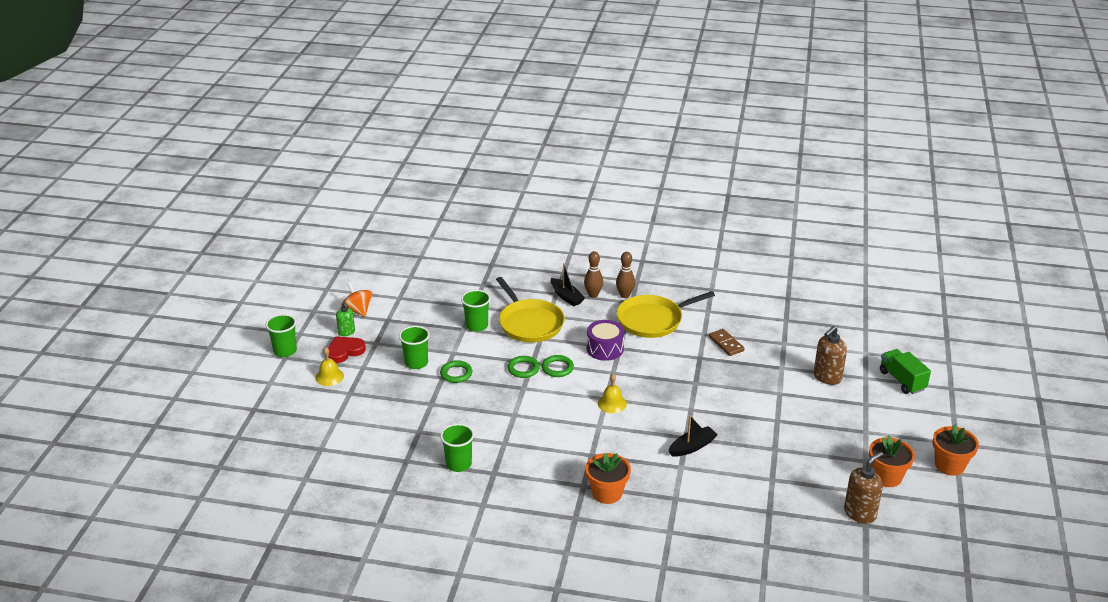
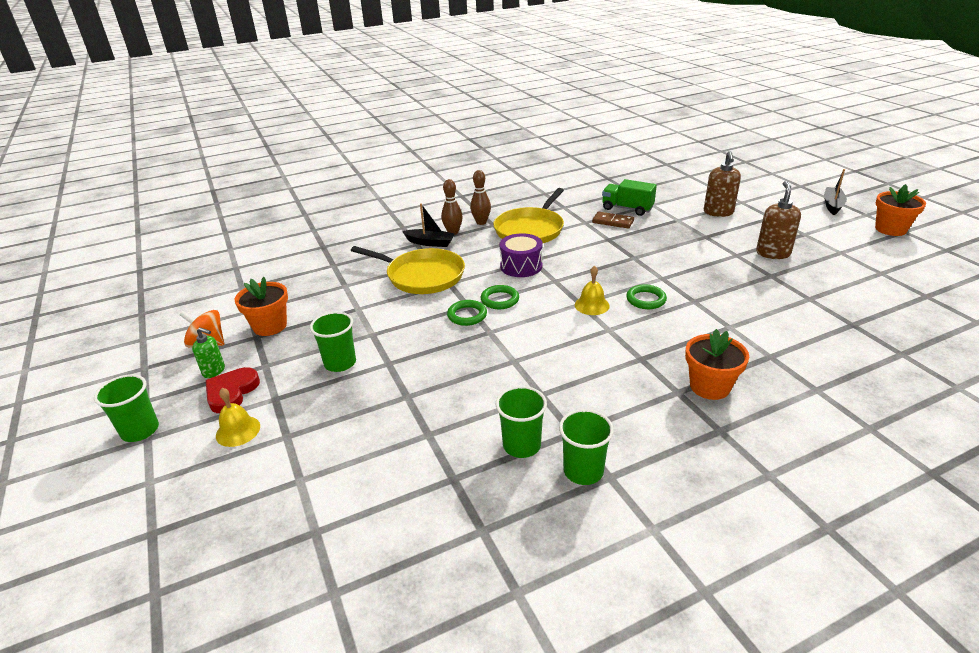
camera: 35 degrees left, 0 degrees up
green ring [440,360,472,383] -> green ring moved to [626,284,667,309]
green cup [461,290,490,332] -> green cup moved to [559,409,614,485]
black boat [668,415,718,457] -> black boat moved to [824,169,847,215]
brown soap dispenser [844,451,883,524] -> brown soap dispenser moved to [756,181,801,259]
orange flower pot [869,435,915,487] -> orange flower pot moved to [235,277,288,336]
green truck [880,349,931,394] -> green truck moved to [602,179,657,216]

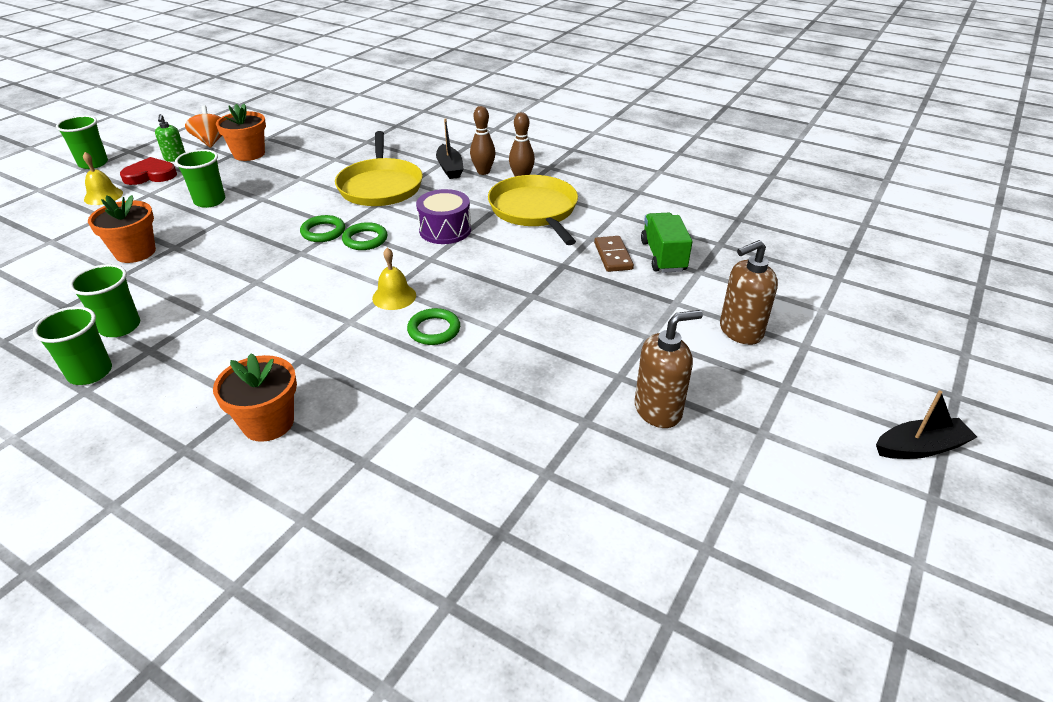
camera: 55 degrees right, 5 degrees up
yellow pan [493,188,564,243] -> yellow pan turned 75 degrees clockwise [488,175,578,245]
orange flower pot [875,184,926,236] -> orange flower pot moved to [88,195,156,263]

